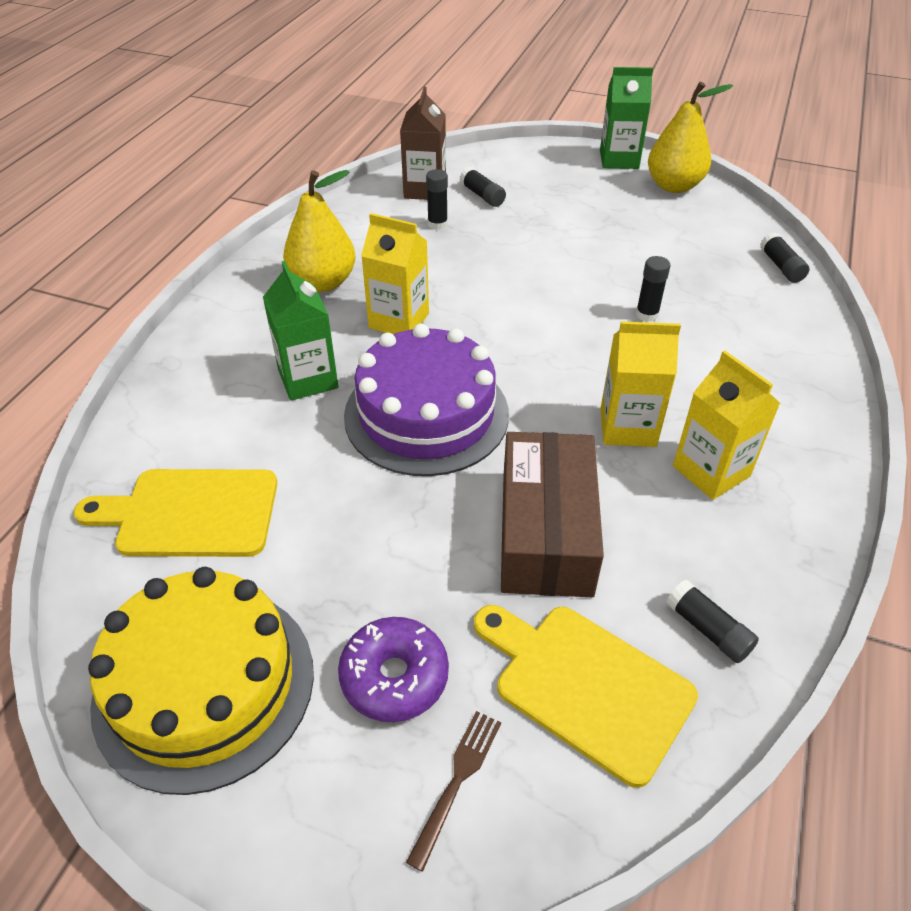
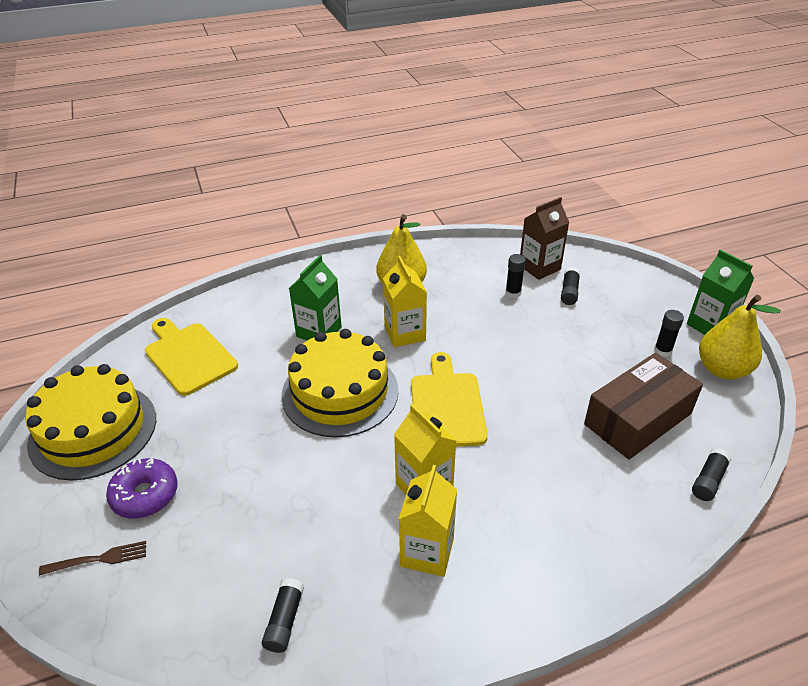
camera: 50 degrees right, 5 degrees down
purple cake [344,323,509,476] -> yellow cake [281,329,399,437]
yellow cutting board [474,605,698,788] -> yellow cutting board moved to [411,352,488,447]
brown box [501,432,604,597] -> brown box moved to [584,353,703,460]
black glue stick [636,256,671,322] -> black glue stick moved to [654,310,684,357]

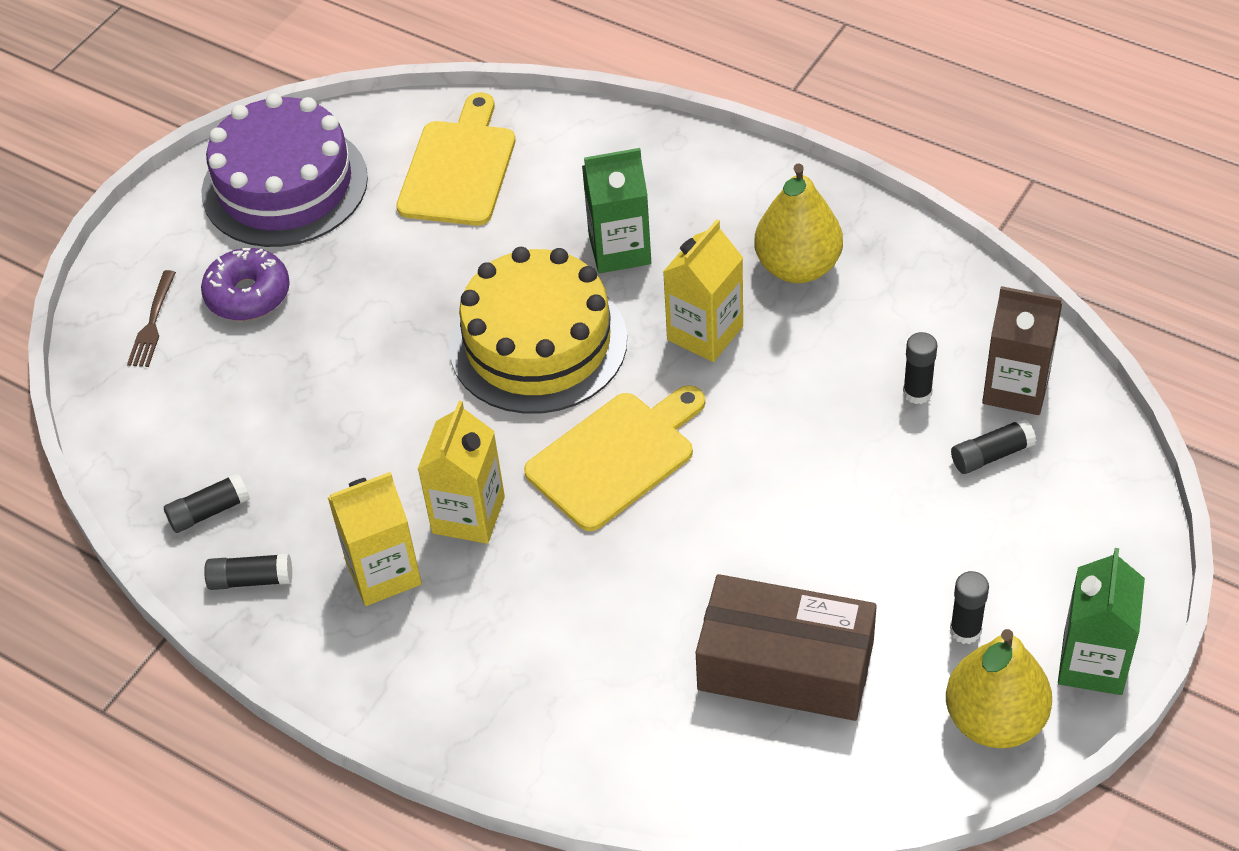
camera: 55 degrees right, 10 degrees up
yellow cake [25,364,156,481] -> purple cake [201,93,368,247]
brown fork [39,541,146,576] -> brown fork turned 60 degrees clockwise [127,270,176,367]
black glue stick [692,448,731,501] -> black glue stick moved to [204,553,292,590]

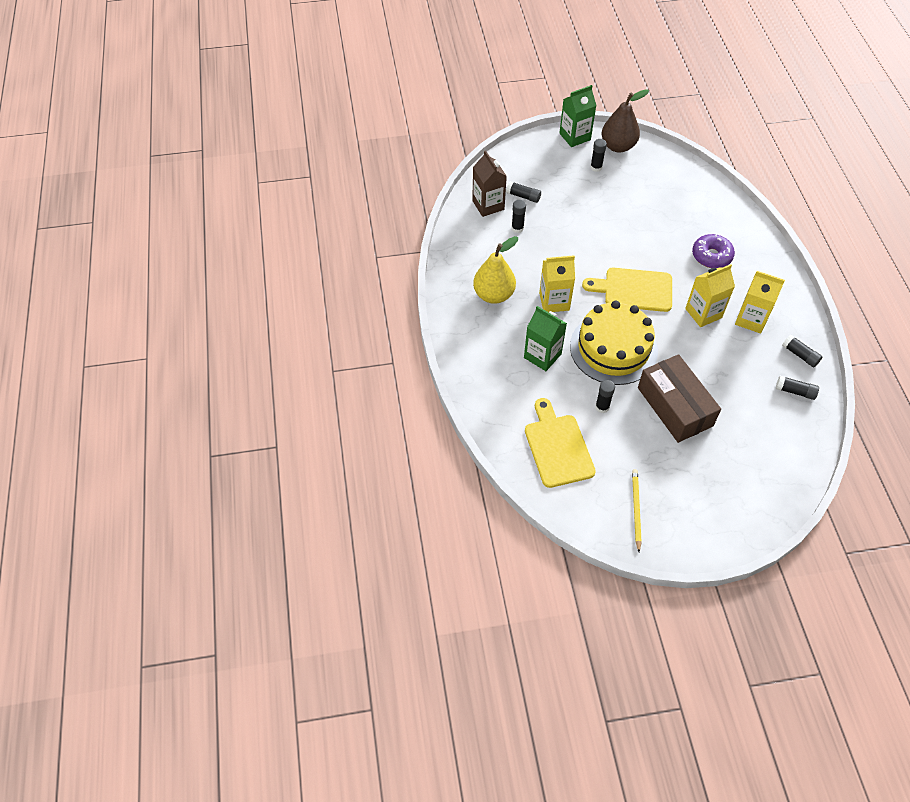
camera: 135 degrees left, 5 degrees up
brown fork [127,270,176,367] -> none
purple cake [201,93,368,247] -> yellow pencil [632,469,642,552]
purple donut [201,248,290,321] -> purple donut moved to [692,234,735,268]
yellow cutting board [396,92,516,226] -> yellow cutting board turned 105 degrees clockwise [525,398,596,488]
brown box [696,574,877,721] -> brown box moved to [638,354,721,443]
yellow pear [946,629,1052,748] -> brown pear [602,89,649,152]
none -> black glue stick [595,380,615,413]

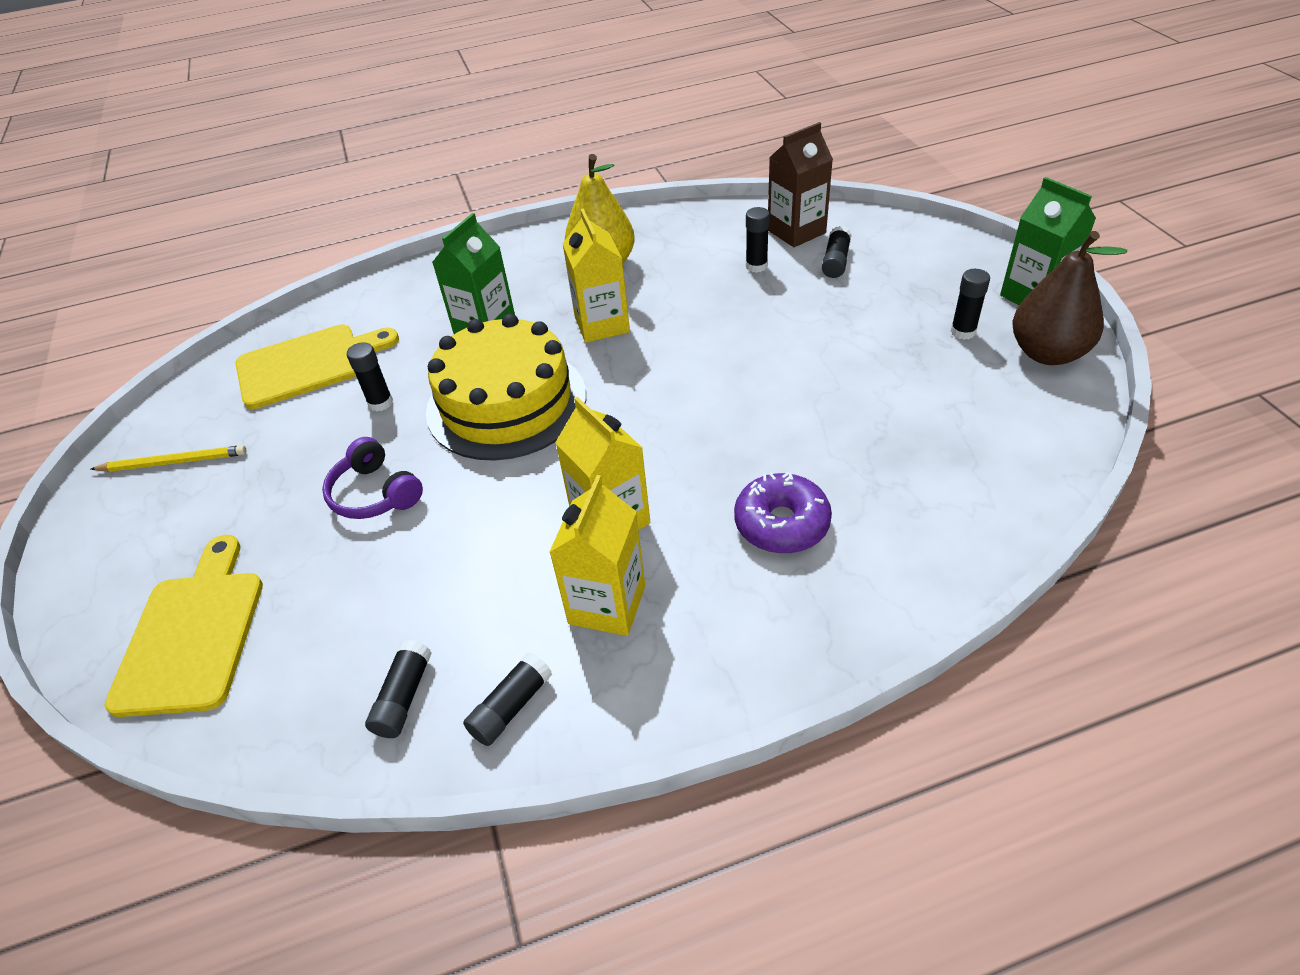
camera: 85 degrees right, 10 degrees down
yellow cutting board [582,268,672,312] -> yellow cutting board moved to [105,535,263,717]
brown box [638,354,721,443] -> purple headphones [322,437,423,519]

